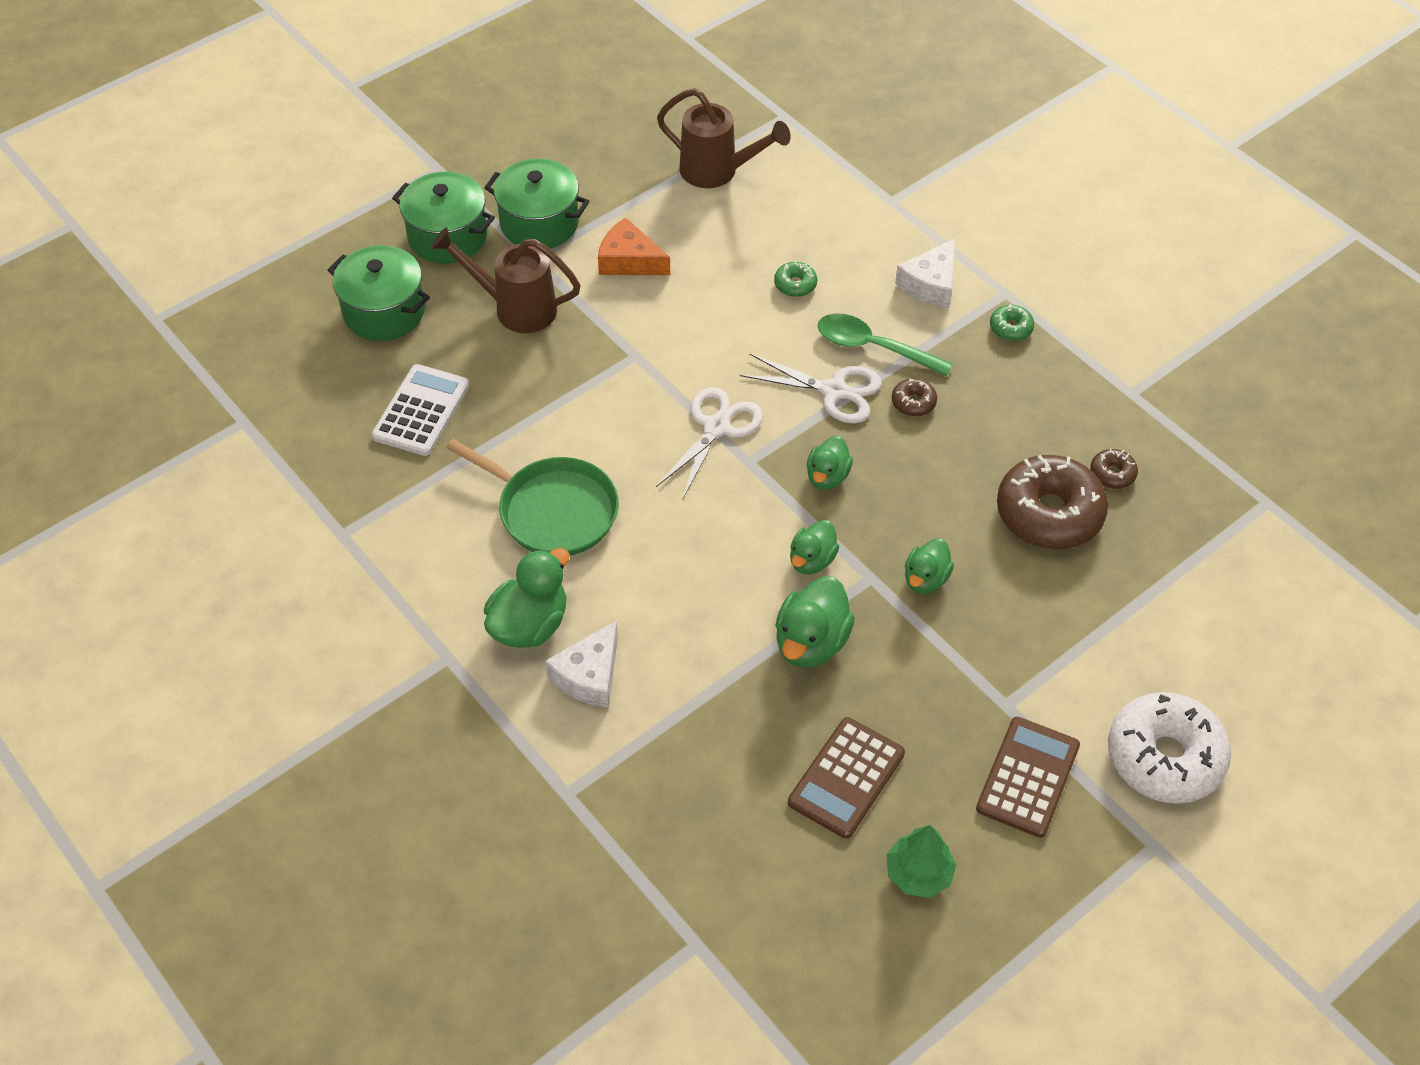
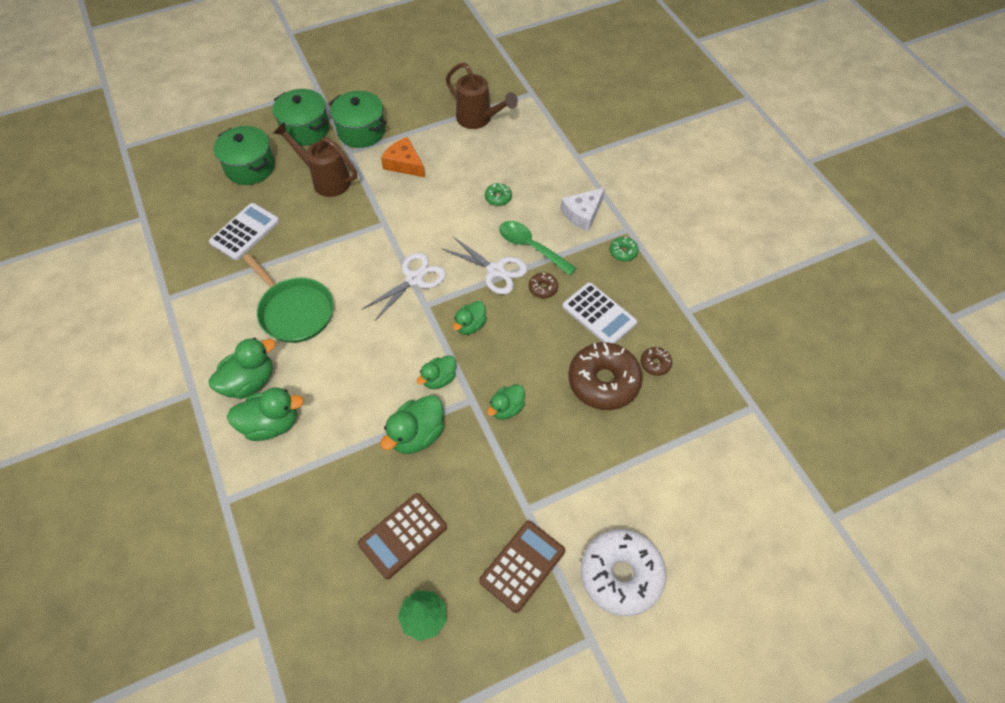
camera: 15 degrees right, 5 degrees up
white cheese [545,620,618,708] -> green duck [227,388,304,441]
none -> white calculator [562,282,637,344]

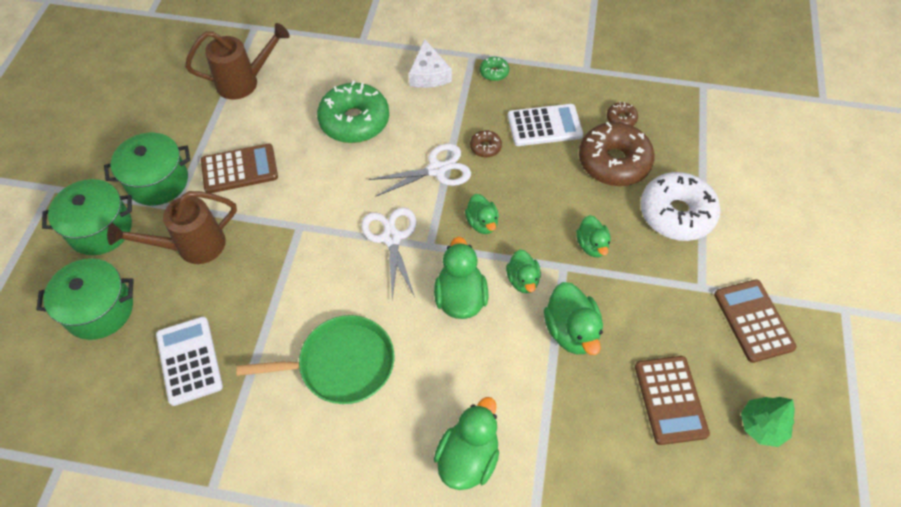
camera: 55 degrees left, 0 degrees up
green duck [209,338,276,399] -> green duck moved to [434,237,488,319]
orange cheese [381,137,425,177] -> brown calculator [201,143,278,193]
green donut [485,183,512,206] -> green donut [317,81,389,143], size x2.29
green spoon [499,221,577,275] -> none
white donut [581,529,666,616] -> white donut moved to [640,172,721,241]

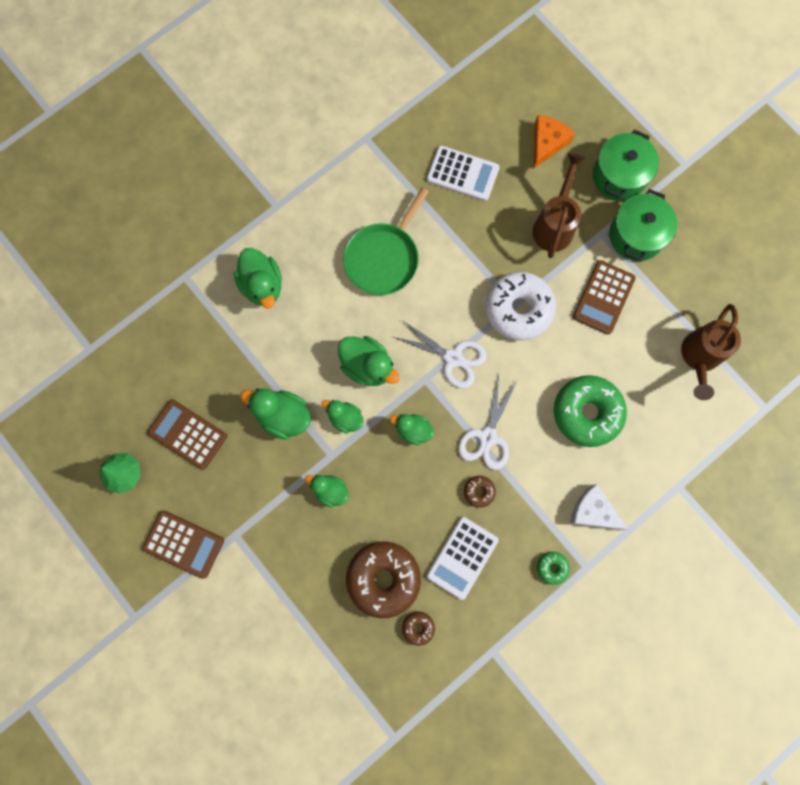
camera: 130 degrees right, 20 degrees up
green pot [36,258,134,340] -> orange cheese [534,115,575,168]
white donut [640,172,721,241] -> white donut moved to [485,272,556,341]

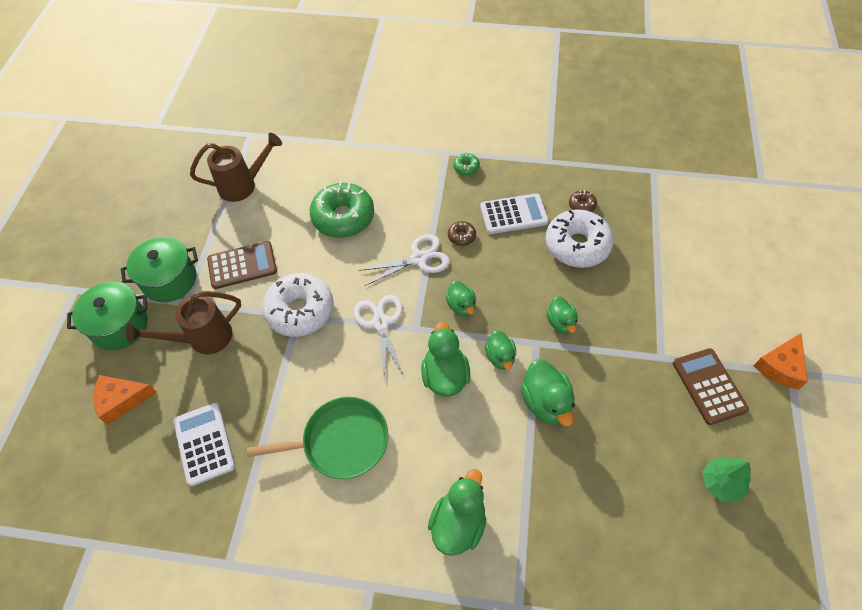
camera: 130 degrees left, 20 degrees down
brown calculator [148,399,227,470] -> none
brown donut [346,541,421,618] -> white donut [546,209,614,268]
white cheese [570,484,628,530] -> none
none -> orange cheese [753,333,808,390]

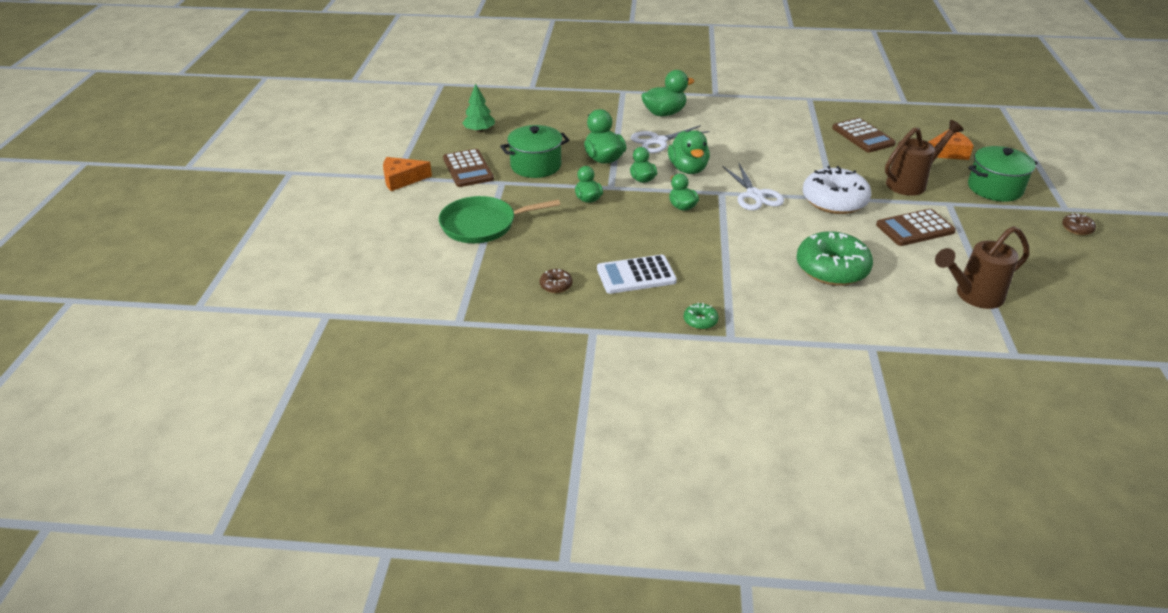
camera: 175 degrees right, 20 degrees down
green pot [121,237,198,302] -> green pot moved to [500,125,569,178]
white calculator [173,403,235,486] -> brown calculator [832,118,896,152]
green pan [247,397,388,479] -> green pan moved to [439,196,560,243]
white scissors [358,234,450,286] -> white scissors moved to [631,125,710,153]
green duck [428,469,486,556] -> green duck turned 135 degrees counterclockwise [641,70,695,116]
brown donut [448,221,476,246] -> brown donut moved to [1062,213,1096,235]
white donut [546,209,614,268] -> none
orange cheese [753,333,808,390] -> orange cheese turned 135 degrees counterclockwise [383,157,432,191]

